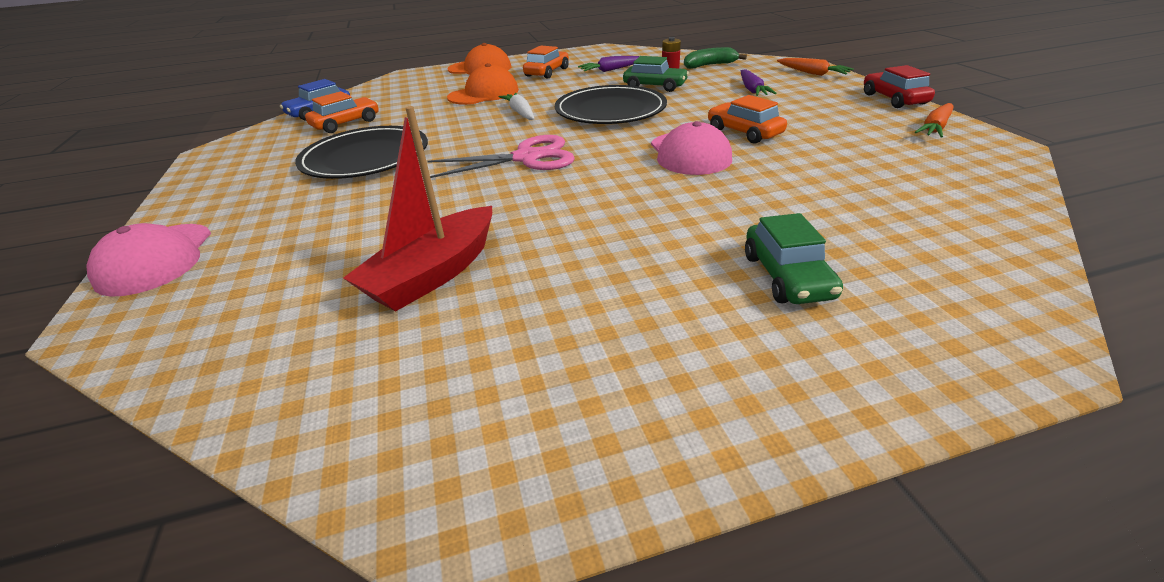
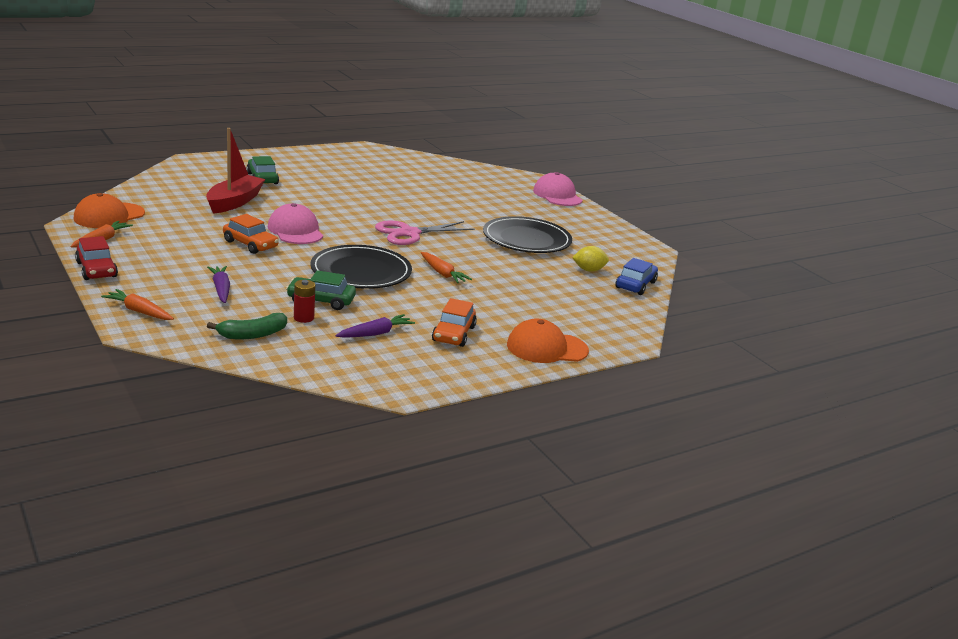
camera: 160 degrees right, 10 degrees down
orange car [305,91,379,133] -> yellow lemon [572,246,609,272]
red boat [343,106,492,311] -> red boat moved to [206,128,265,214]
orange cap [447,63,519,105] -> orange cap moved to [74,193,145,228]
white carrot [499,93,534,120] -> orange carrot [421,252,472,283]

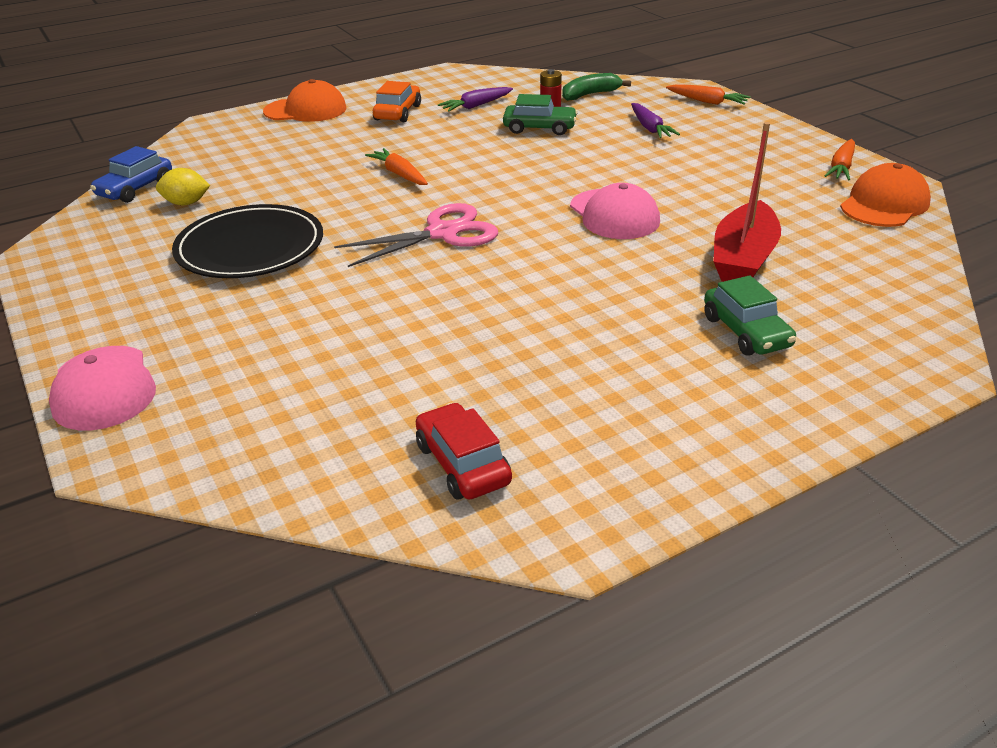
camera: 175 degrees left, 10 degrees up
red car [75,236,118,280] -> red car moved to [416,403,512,500]
orange car [223,214,279,254] -> none
black plate [310,245,412,289] -> none

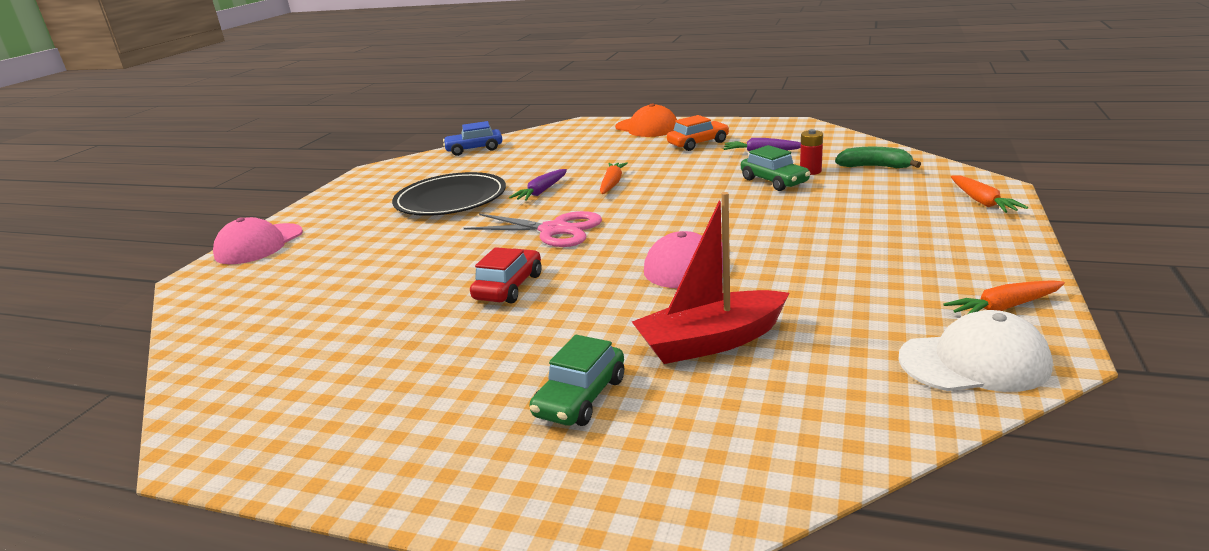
camera: 50 degrees right, 10 degrees down
yellow lemon [156,168,210,205] -> none
red car [416,403,512,500] -> red car moved to [470,247,541,303]
purple carrot [631,103,680,138] -> purple carrot moved to [509,169,567,201]
orange cap [840,163,931,227] -> white cap [898,310,1053,392]

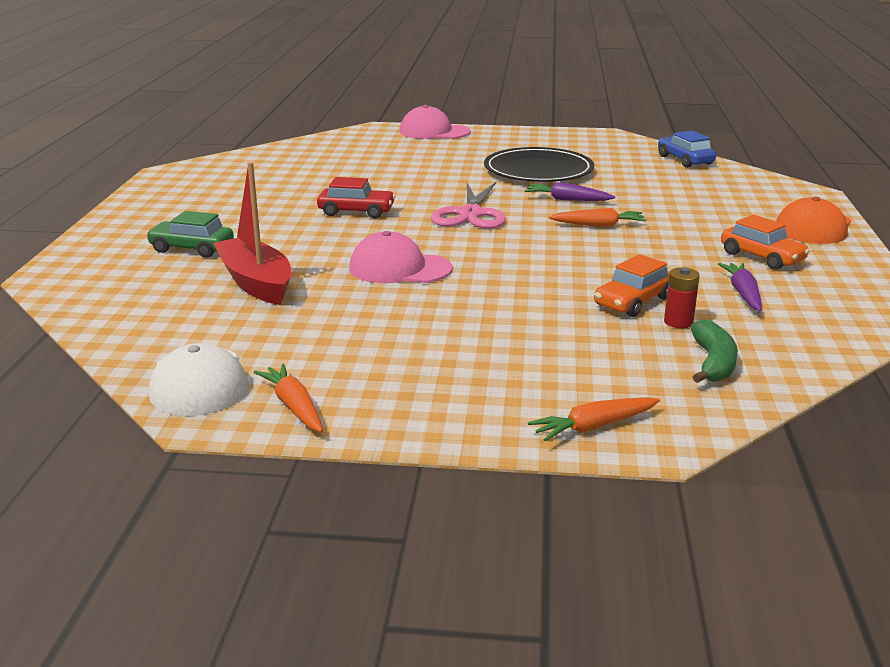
camera: 75 degrees right, 0 degrees up
green car [741,145,810,191] -> orange car [594,254,669,317]

